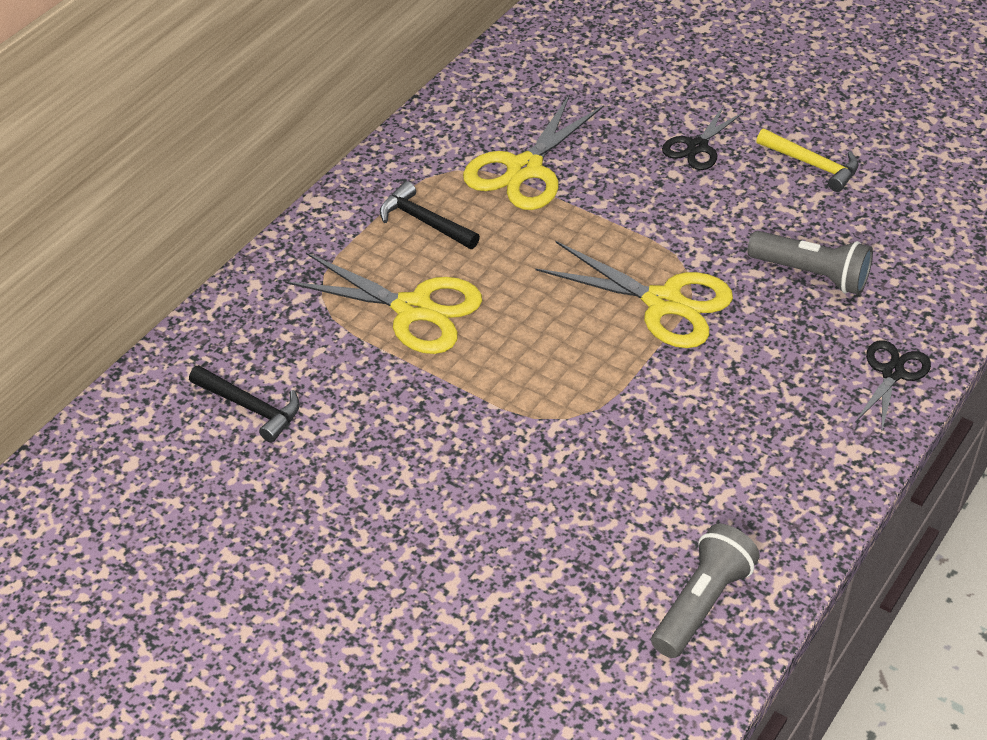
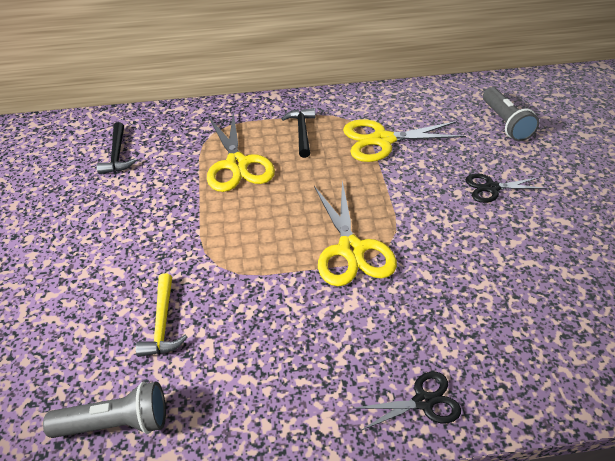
camera: 50 degrees right, 0 degrees up
grey flashlight [747,231,873,295] -> grey flashlight moved to [483,87,539,141]
yellow hammer [756,129,859,192] -> yellow hammer moved to [136,273,187,357]

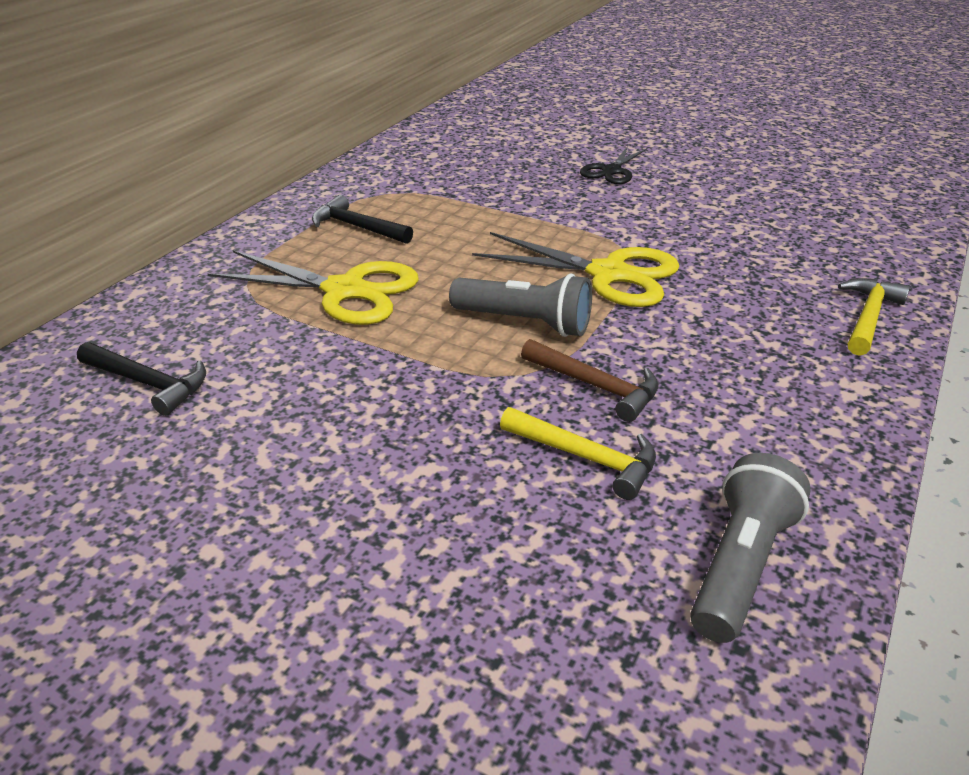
camera: 55 degrees left, 10 degrees down
yellow scissors [343,119,466,162] -> none
black scissors [355,371,461,431] -> yellow hammer [838,278,910,356]
grey flashlight [483,87,539,141] -> grey flashlight moved to [449,273,592,337]
none -> brown hammer [521,339,659,422]

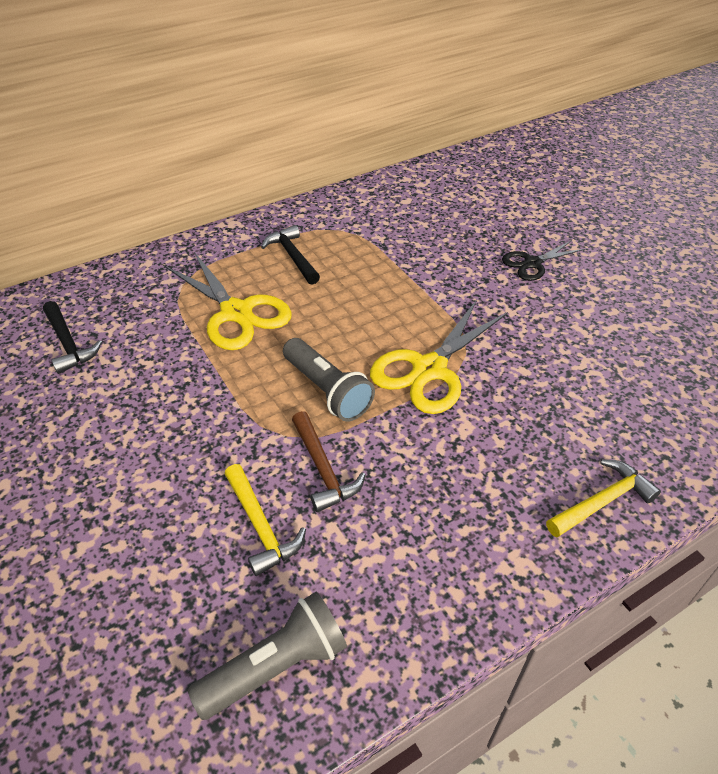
camera: 30 degrees right, 10 degrees up
yellow scissors [472,232,679,307] -> yellow scissors turned 75 degrees clockwise [370,300,508,414]

